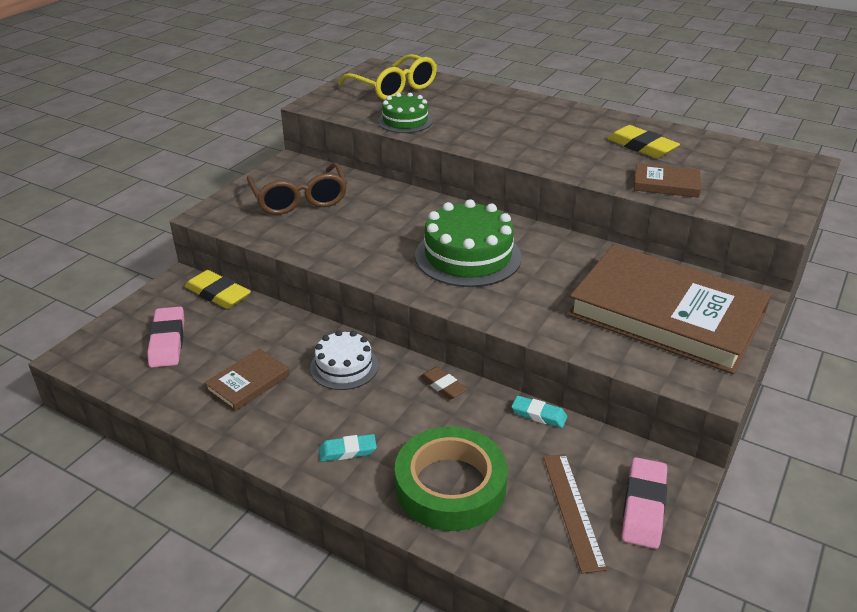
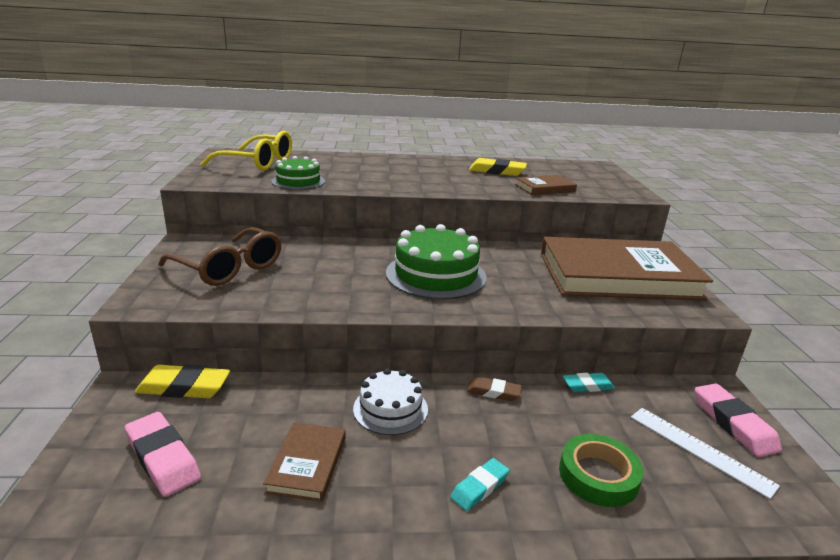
camera: 35 degrees left, 10 degrees down
green tape [395,427,508,531] -> green tape [559,434,644,507], size x0.66
brown ruler [543,454,607,574] -> white ruler [631,408,780,499]

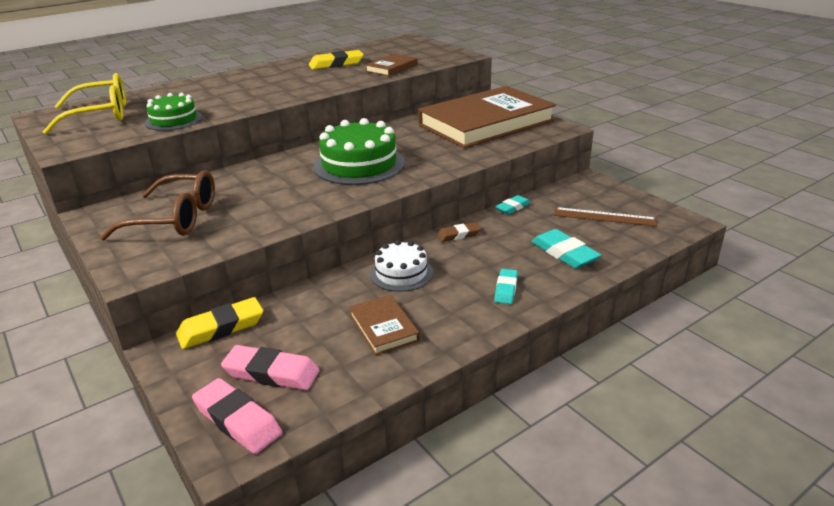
camera: 30 degrees left, 5 degrees up
green tape [559,434,644,507] -> turquoise eraser [532,229,601,269]
white ruler [631,408,780,499] -> brown ruler [554,207,657,227]
pink eraser [695,384,782,457] -> pink eraser moved to [192,378,282,454]

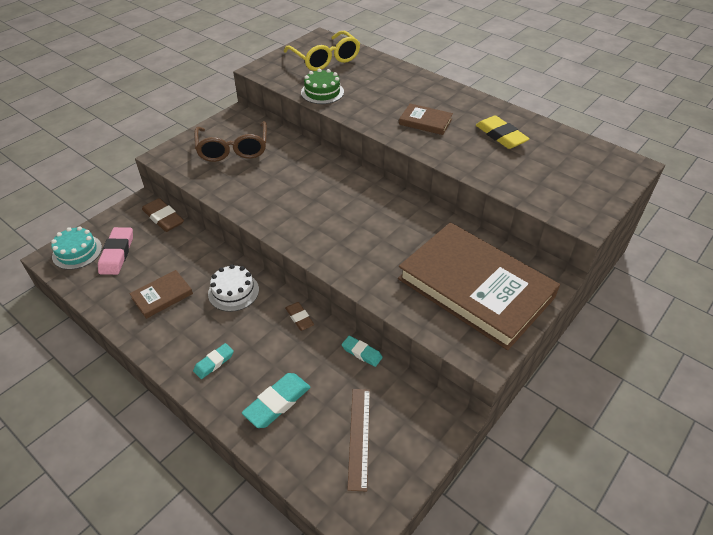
camera: 75 degrees right, 15 degrees up
yellow eraser [176,297,263,349] -> brown eraser [142,198,184,232]
pink eraser [192,378,282,454] -> turquoise cake [51,226,102,270]
green cake [314,118,405,185] -> none
brown book [365,54,418,76] -> brown book moved to [399,104,453,135]
turquoise eraser [494,269,518,304] -> turquoise eraser turned 45 degrees counterclockwise [193,343,234,379]

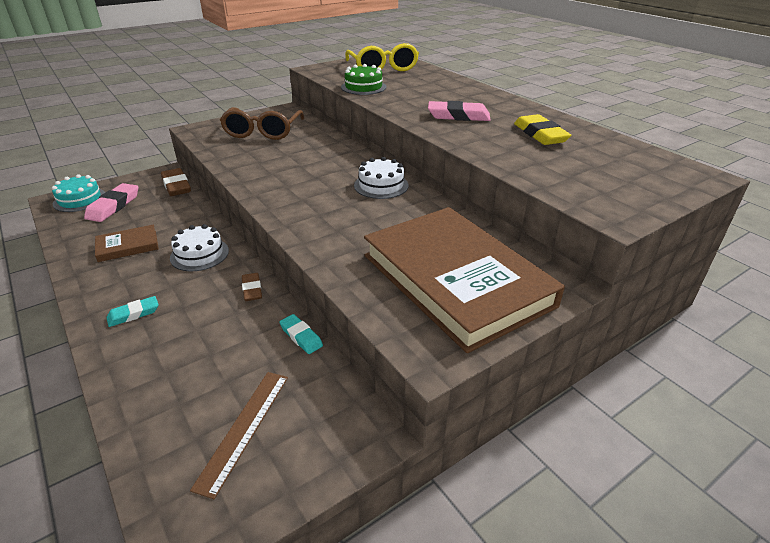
camera: 15 degrees right, 10 degrees down
turquoise eraser [242,373,311,428] -> none
brown book [399,104,453,135] -> pink eraser [428,101,490,121]
none -> white cake [354,157,409,199]

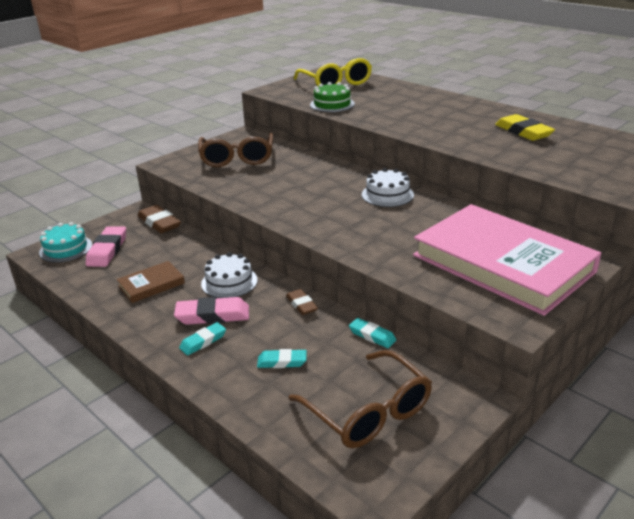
camera: 10 degrees left, 5 degrees down
brown ruler [190,372,288,499] -> brown glasses [289,350,432,448]
brown book [364,207,565,353] -> pink book [413,204,601,316]
pink eraser [428,101,490,121] -> pink eraser moved to [174,297,249,325]
none -> turquoise eraser [257,349,307,368]

